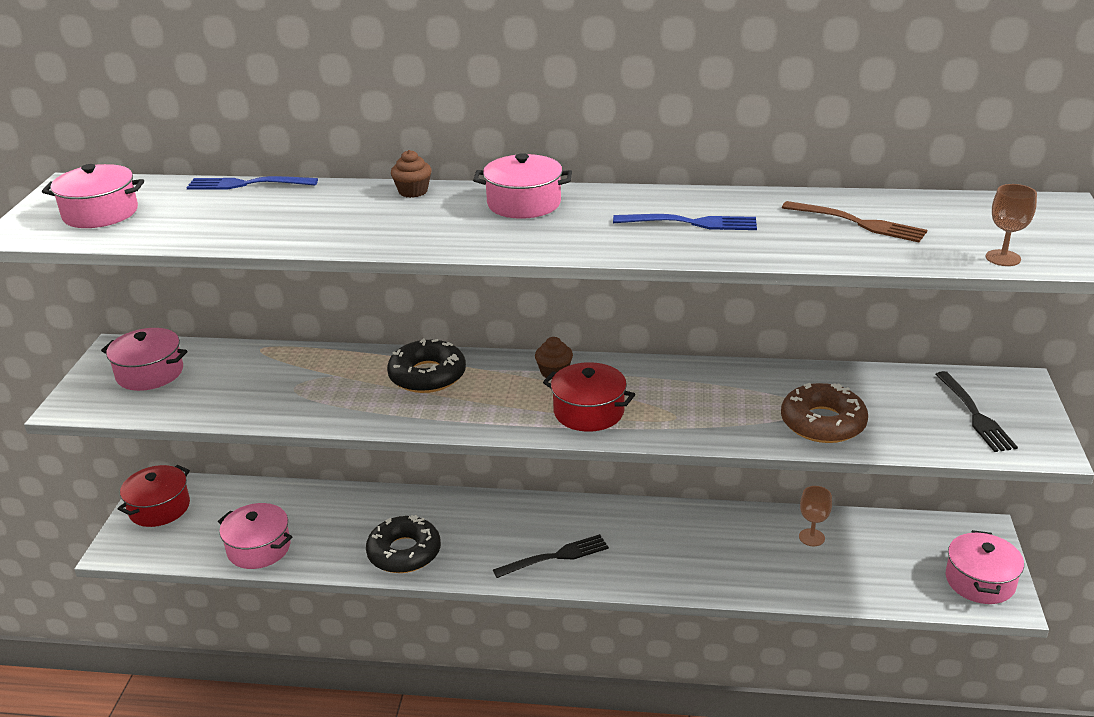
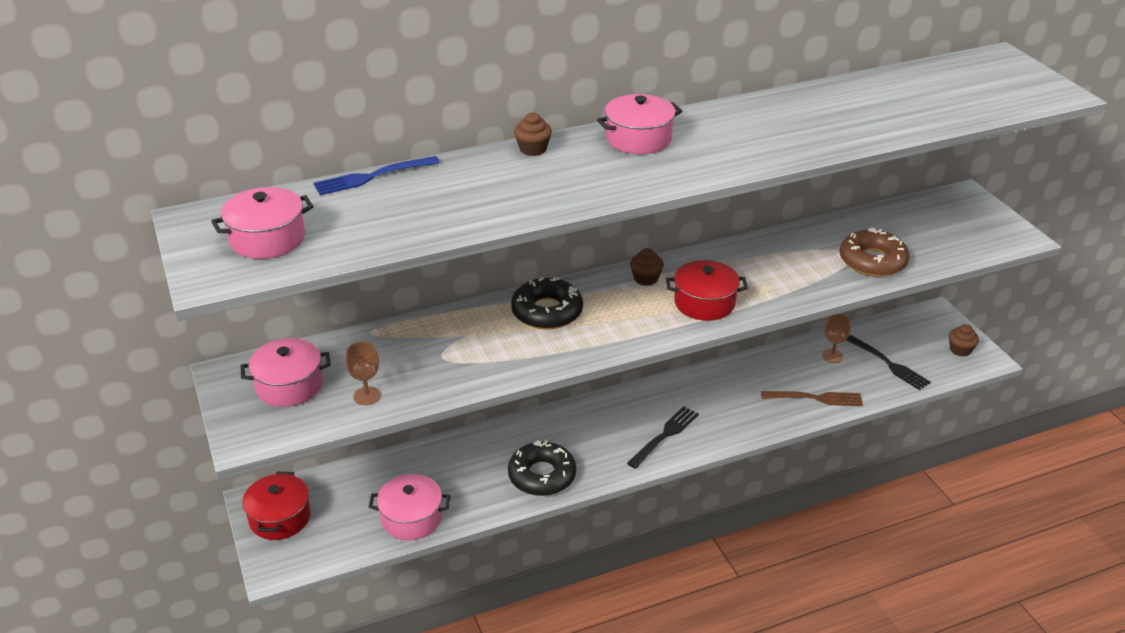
camera: 30 degrees left, 5 degrees up
blue fork [613,214,757,230] -> none
brown fork [782,201,927,242] -> brown fork moved to [761,391,863,406]
black fork [935,371,1018,452] -> black fork moved to [847,335,931,390]
pink pot [946,530,1024,604] -> brown cupcake [949,324,979,357]
brown goblet [986,184,1037,266] -> brown goblet moved to [345,342,381,405]

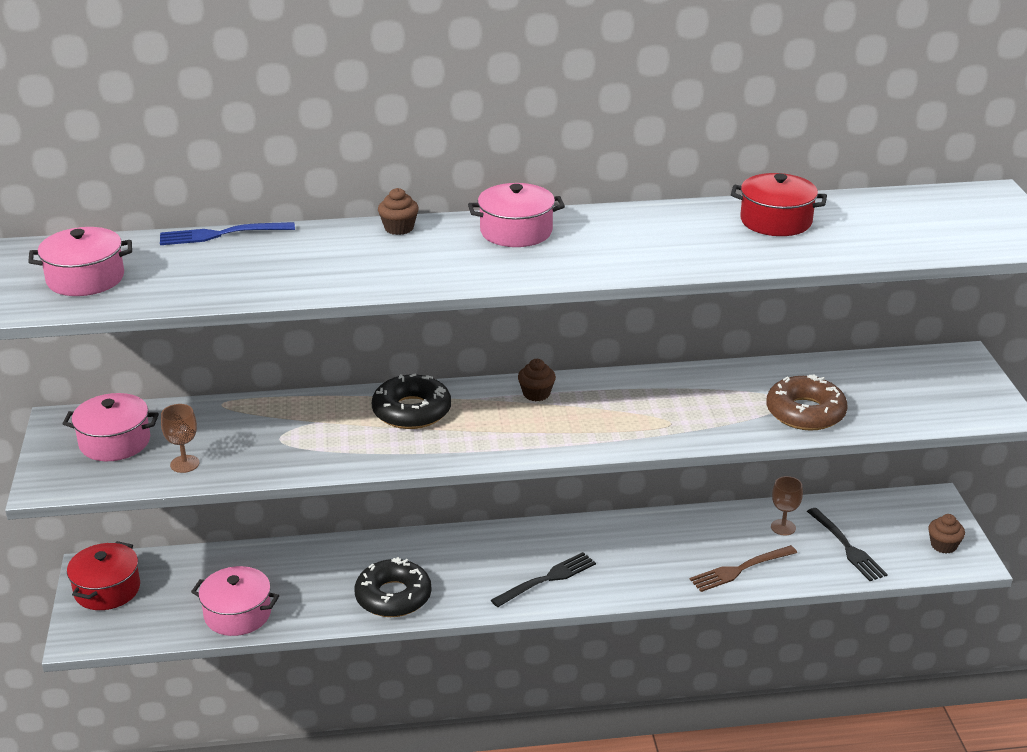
camera: 15 degrees right, 5 degrees down
red pot [666,260,748,321] -> red pot moved to [731,173,827,236]
brown fork [761,391,863,406] -> brown fork turned 135 degrees clockwise [689,545,797,592]

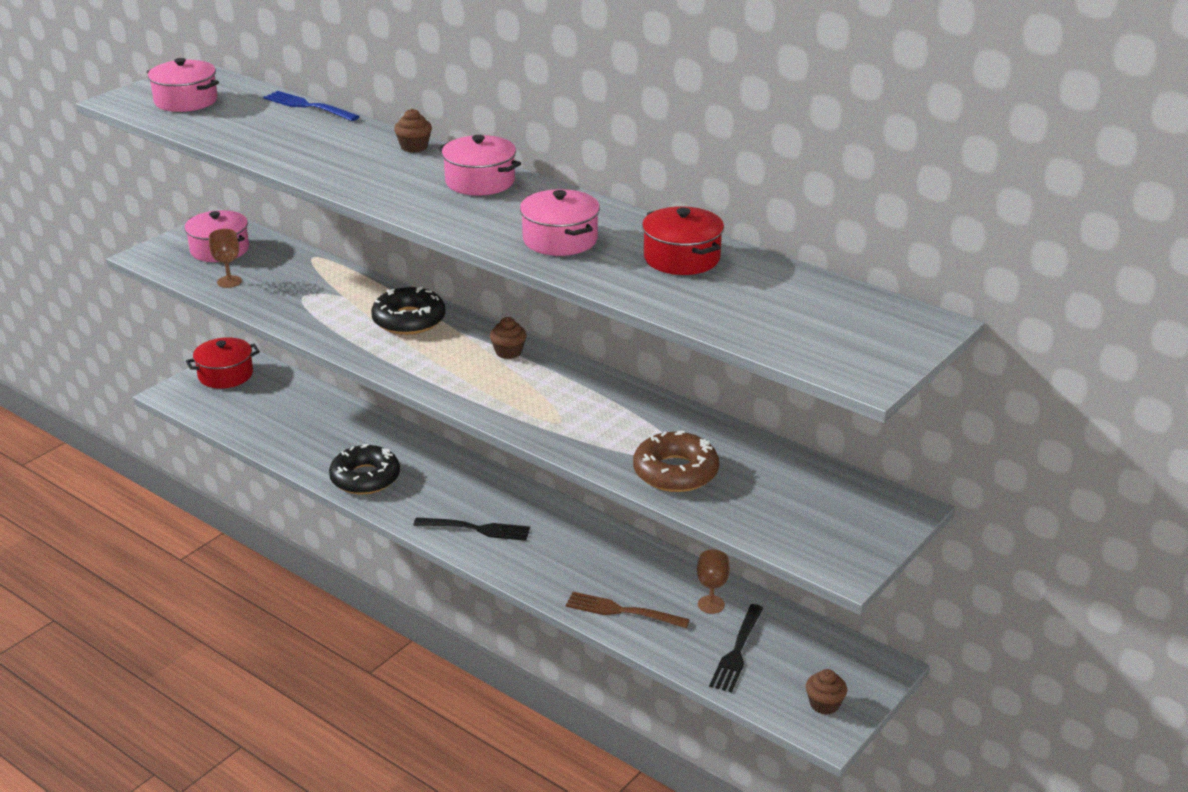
camera: 45 degrees right, 0 degrees up
pink pot [191,566,279,636] -> pink pot moved to [520,189,600,256]

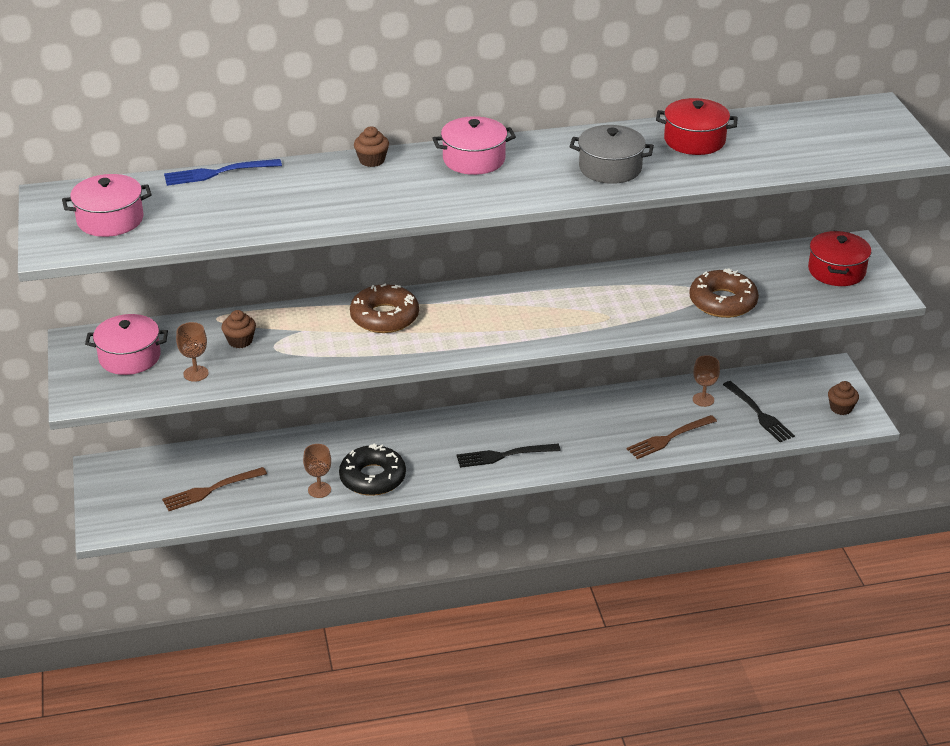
camera: 50 degrees left, 5 degrees up
red pot [186,337,260,389] -> red pot moved to [808,231,872,286]
black donut [371,287,446,335] -> brown donut [350,284,419,333]
black fork [414,517,530,541] -> black fork turned 150 degrees counterclockwise [457,444,561,468]
brown cupcake [490,317,527,359] -> brown cupcake moved to [222,310,256,348]
pink pot [520,189,600,256] -> grey pot [570,125,654,184]
none -> brown fork [162,467,267,511]
none -> brown goblet [303,444,331,498]

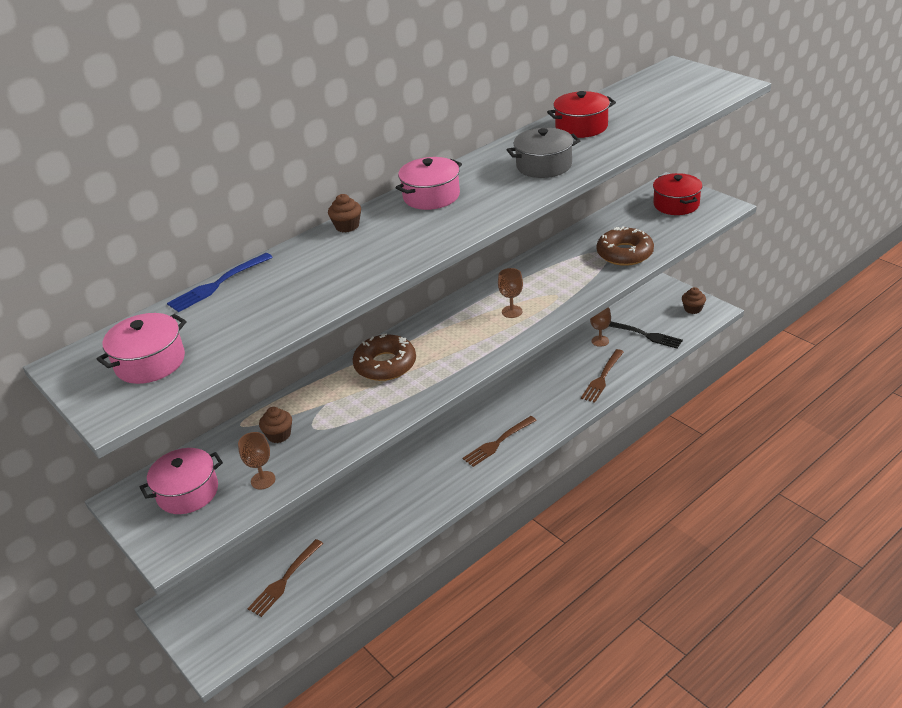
camera: 25 degrees left, 0 degrees up
brown goblet [303,444,331,498] -> brown goblet moved to [498,268,523,318]
black donut [339,443,406,496] -> none
black fork [457,444,561,468] -> brown fork [463,416,537,467]

